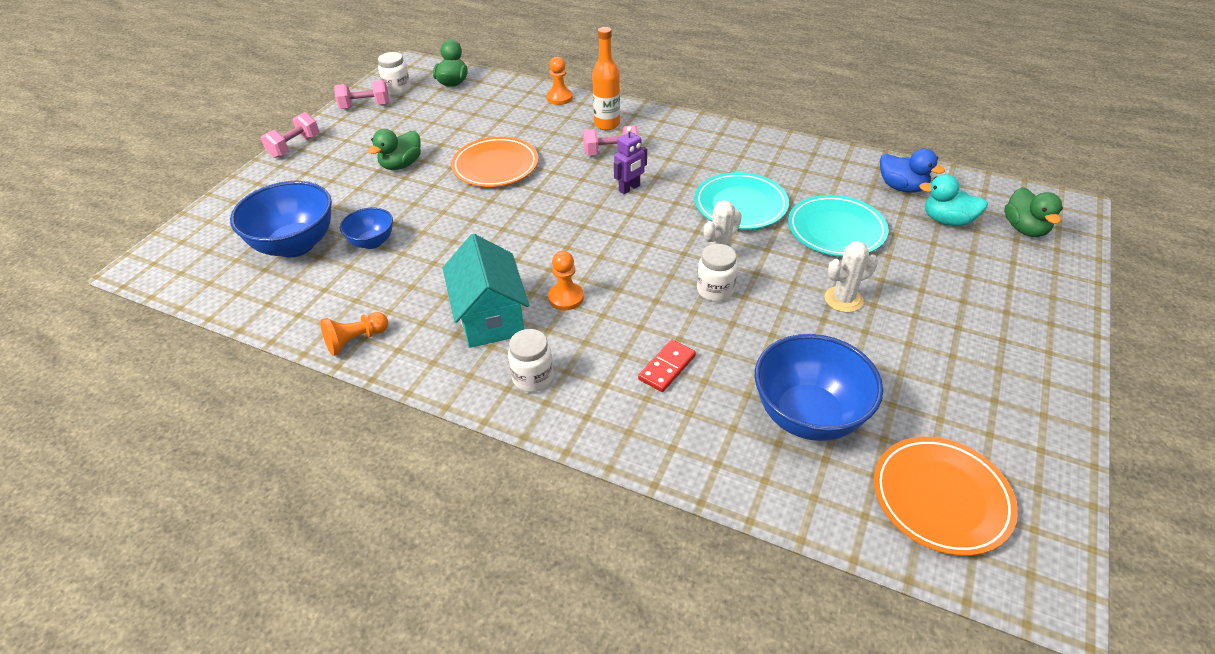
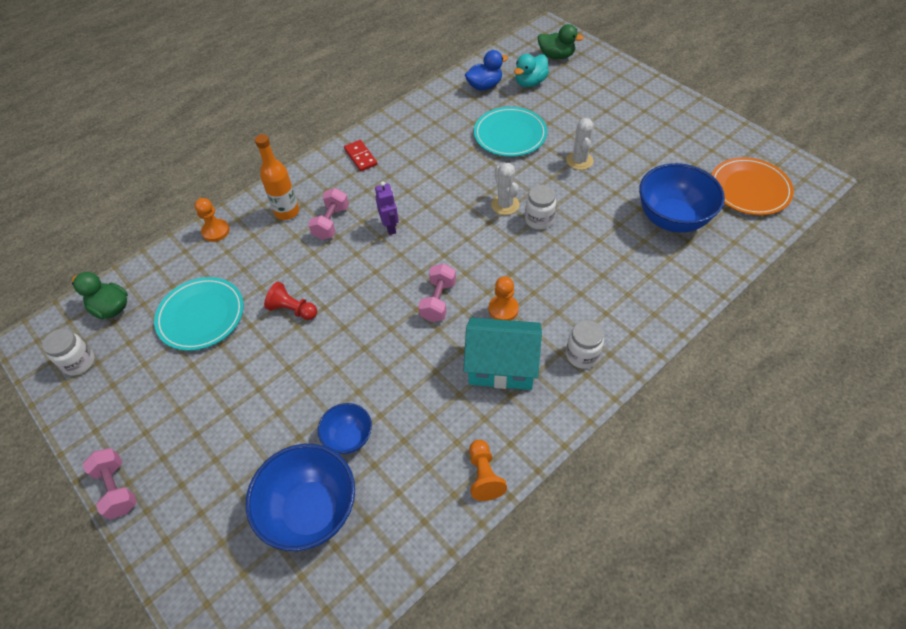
camera: 65 degrees left, 10 degrees up
pink dumbbell [334,80,389,109] -> pink dumbbell moved to [418,264,456,322]
green duck [368,129,421,170] -> none
orange plate [451,137,538,187] -> red pawn [264,282,317,320]
red domino [638,340,696,392] -> red domino moved to [344,140,377,172]
turquoise plate [694,172,789,230] -> turquoise plate moved to [154,277,244,351]

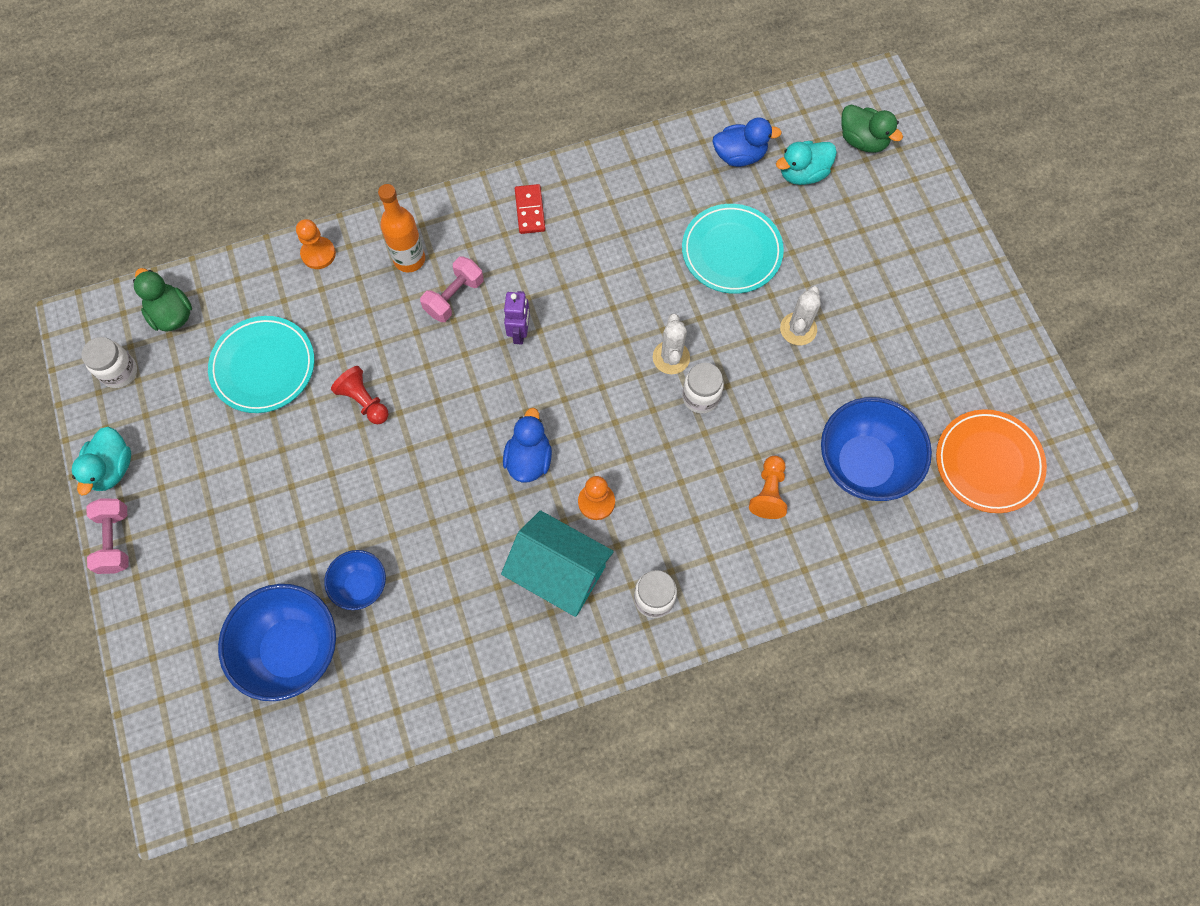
camera: 20 degrees right, 15 degrees up
pink dumbbell [418,264,456,322] -> blue duck [503,408,552,483]
orange pawn [469,440,507,501] -> orange pawn moved to [749,456,787,519]
none -> turquoise duck [72,427,131,496]

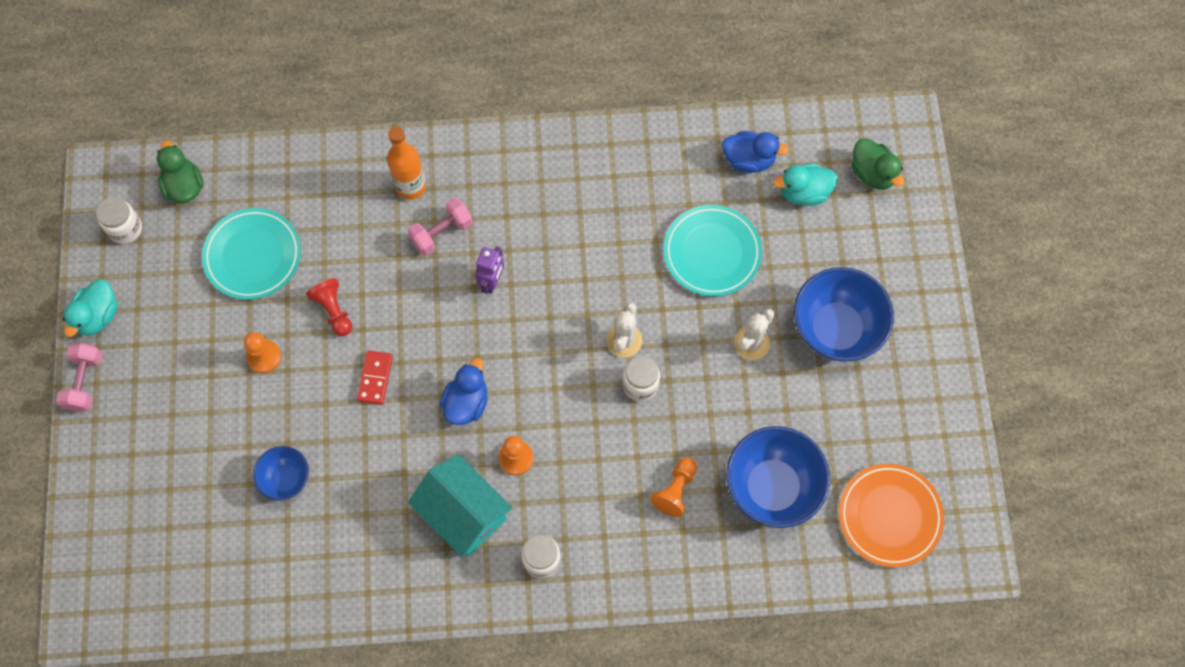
camera: 15 degrees right, 0 degrees up
blue bowl [218,584,336,701] -> blue bowl moved to [794,267,894,362]
orange pawn [296,219,336,269] -> orange pawn moved to [244,332,282,373]
red domino [515,184,545,234] -> red domino moved to [357,351,393,405]

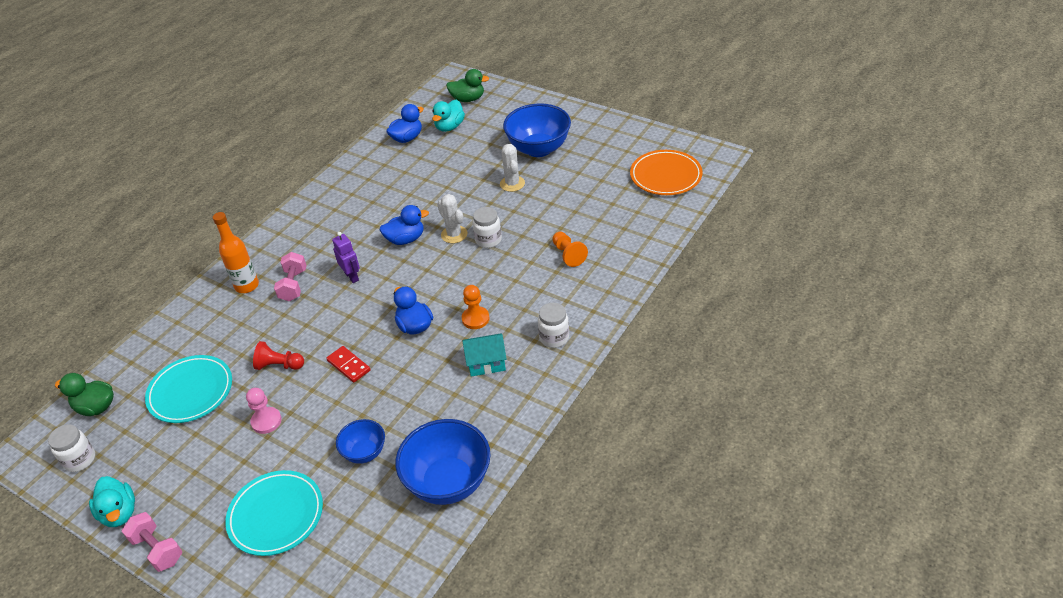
camera: 50 degrees left, 25 degrees down
orange pawn [244,332,282,373] -> pink pawn [246,388,282,434]
turquoise house [408,454,513,557] -> turquoise house [463,333,507,377], size x0.62
turquoise plate [663,205,762,296] -> turquoise plate moved to [225,470,323,556]
blue bowl [726,426,830,528] -> blue bowl moved to [395,419,491,505]
none -> blue duck [380,205,429,245]

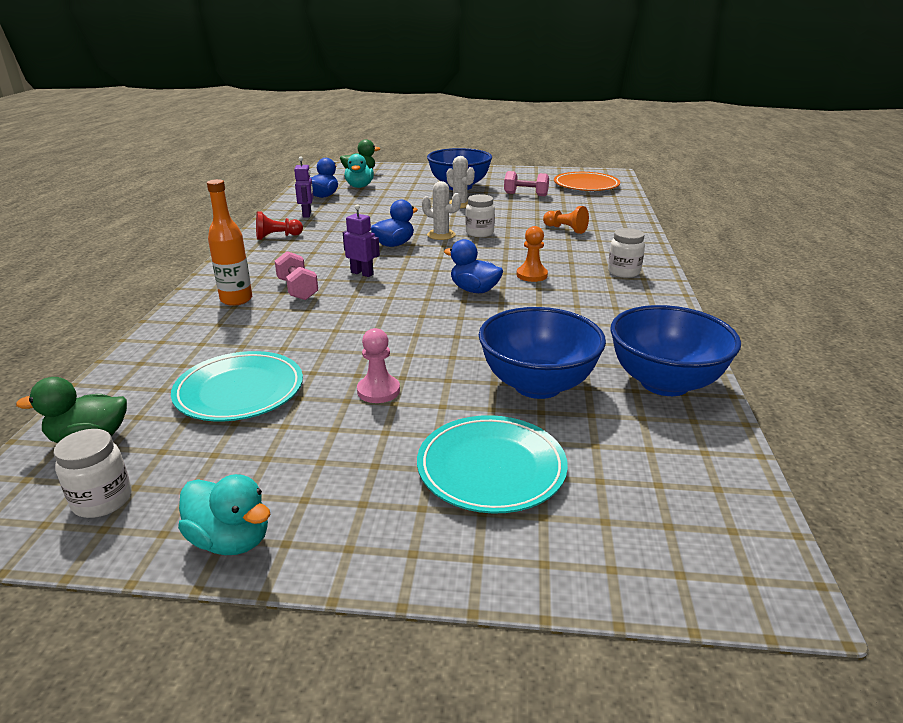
camera: 30 degrees left, 15 degrees down
pink dumbbell [122,512,182,572] -> pink dumbbell moved to [504,171,549,196]
red pawn [253,341,304,370] -> red pawn moved to [256,211,303,240]
red domino [326,346,370,383] -> none
blue bowl [336,419,385,464] -> blue bowl [479,307,606,399], size x1.84
turquoise house [463,333,507,377] -> none
none -> purple robot [294,157,314,218]

